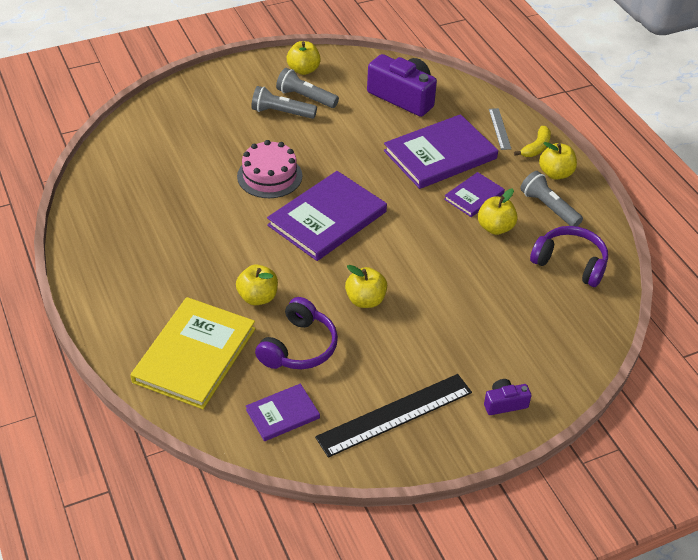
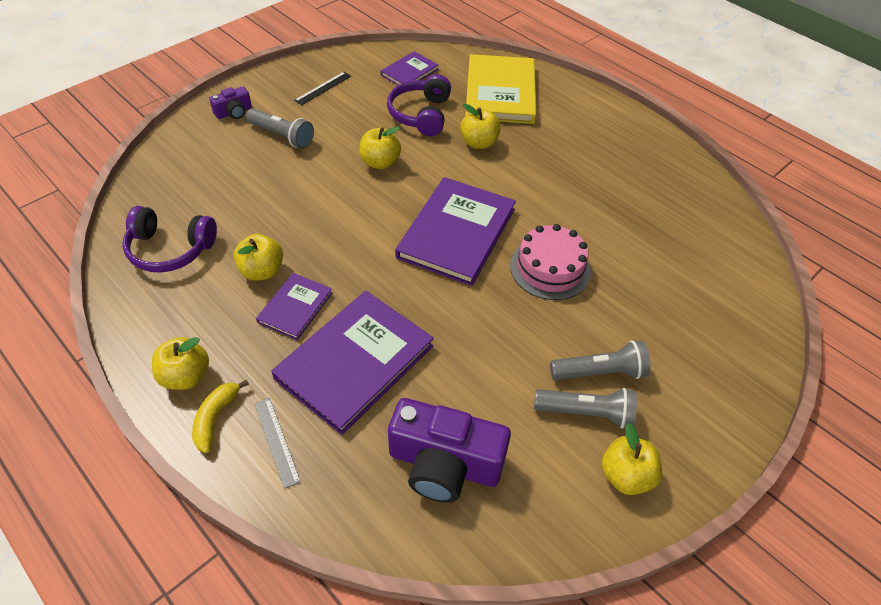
camera: 160 degrees right, 5 degrees up
black ruler [315,374,472,458] -> black ruler [294,72,351,105], size x0.50
grey flashlight [520,171,583,227] -> grey flashlight moved to [246,108,314,149]

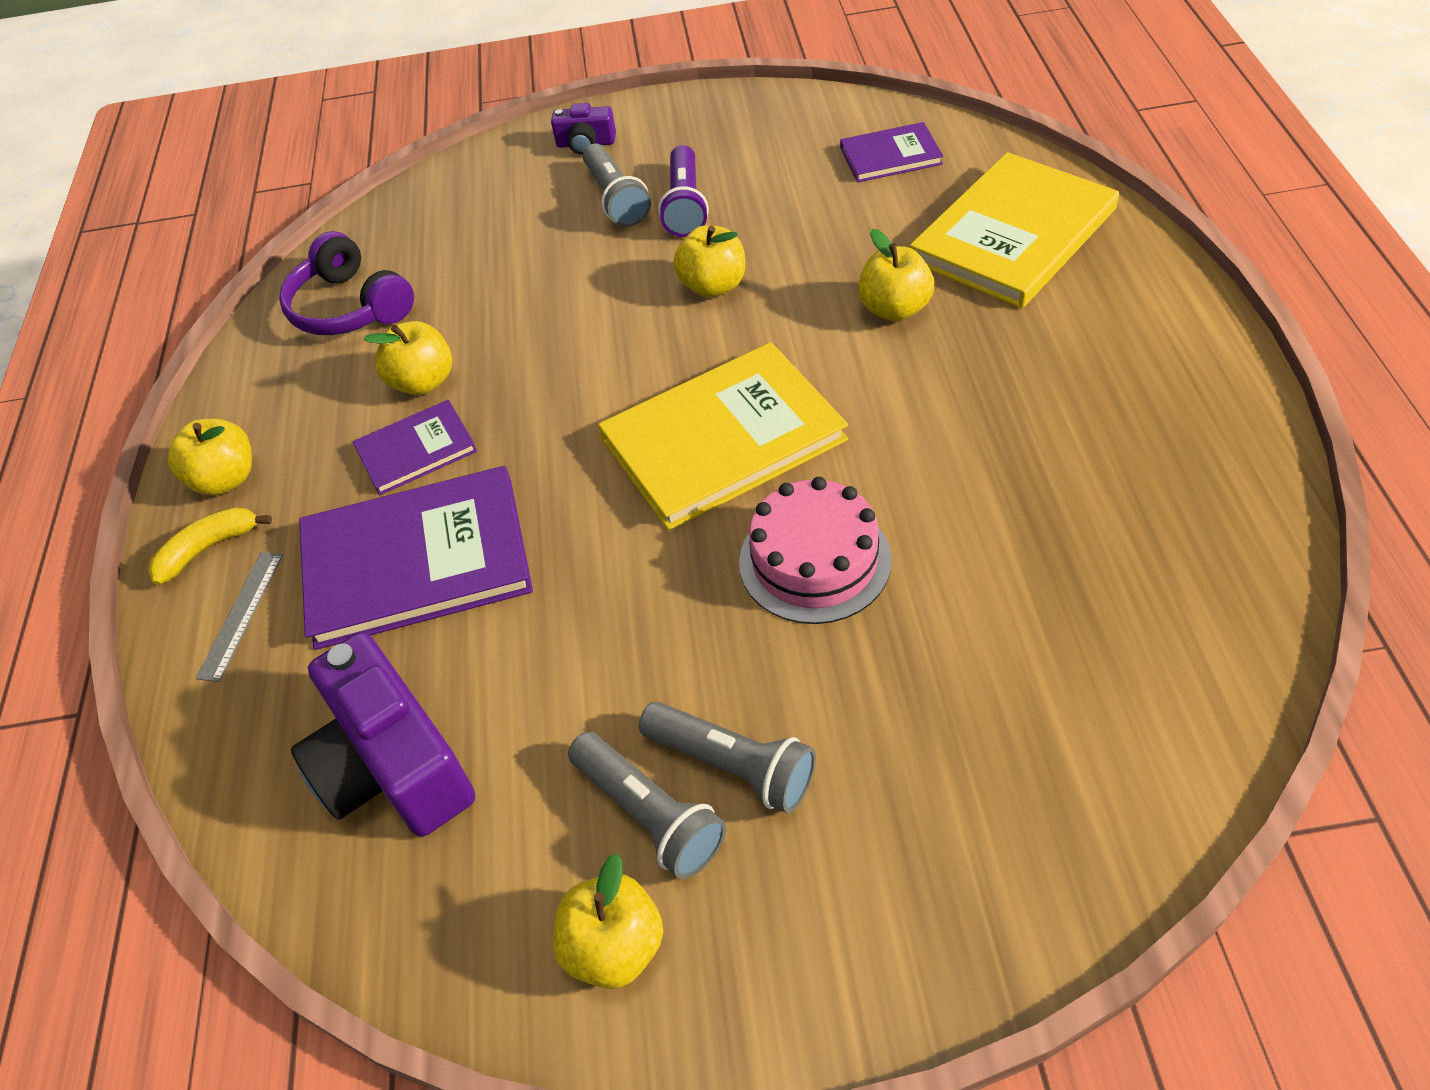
camera: 45 degrees right, 0 degrees up
black ruler [294,72,351,105] -> none
purple headphones [387,74,451,136] -> none
purple book [395,177,516,286] -> yellow book [598,342,848,531]
none -> purple flashlight [658,145,709,237]

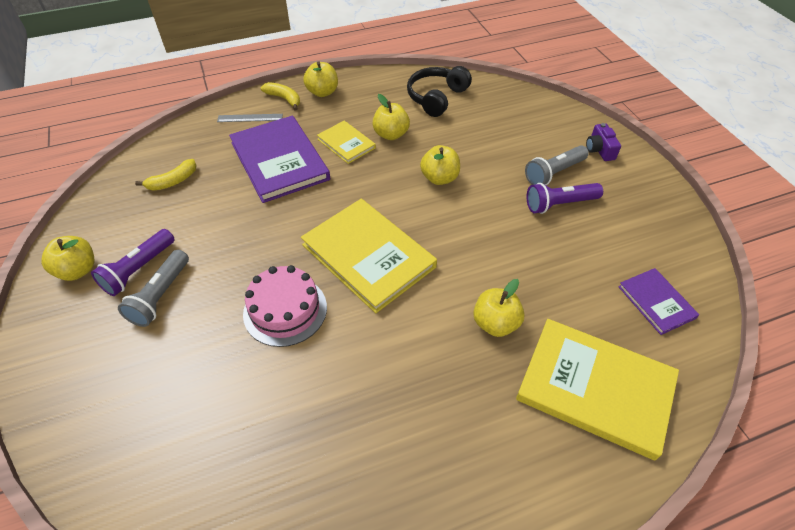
camera: 70 degrees right, 0 degrees up
purple headphones [279,231,414,335] -> black headphones [407,66,472,117]
purple camera [291,632,475,837] -> yellow banana [135,159,197,191]
purple book [353,400,477,495] -> yellow book [317,121,376,164]
grey flashlight [568,732,726,879] -> purple flashlight [91,229,175,296]
yellow apple [674,225,746,298] -> yellow apple moved to [420,145,460,185]

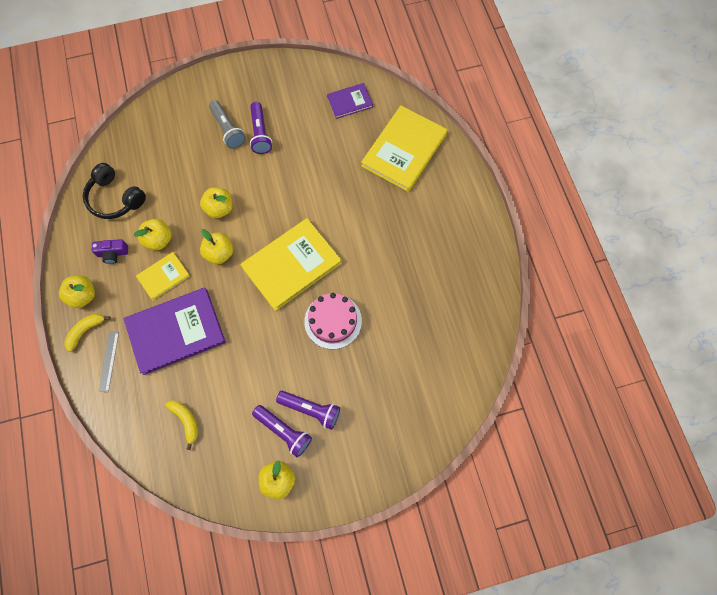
camera: 85 degrees left, 20 degrees up
grey flashlight [118,250,189,327] -> purple flashlight [276,391,340,430]
yellow apple [473,279,525,337] -> yellow apple moved to [200,229,233,264]
purple camera [586,123,621,161] -> purple camera moved to [92,239,128,264]

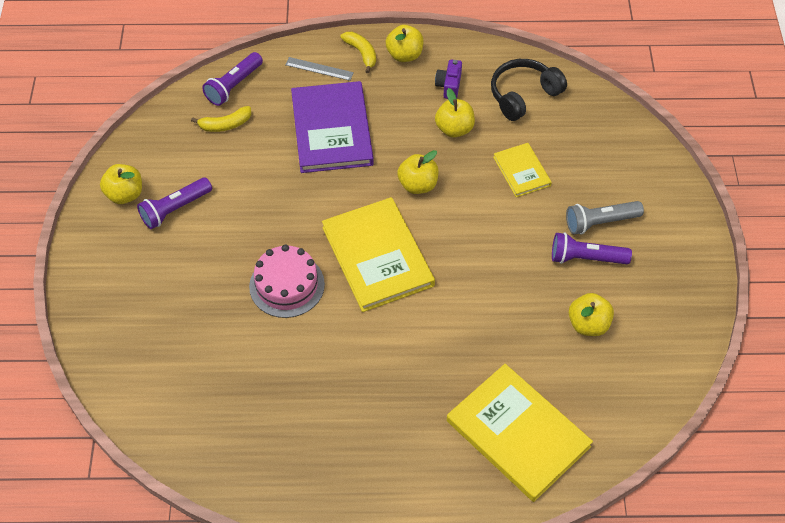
camera: 105 degrees right, 15 degrees down
yellow book [136,252,190,300] -> yellow book moved to [493,143,552,197]
yellow apple [200,187,232,219] -> yellow apple moved to [569,293,614,336]
purple flashlight [276,391,340,430] -> purple flashlight moved to [202,52,263,106]
purple book [327,83,373,119] -> none

